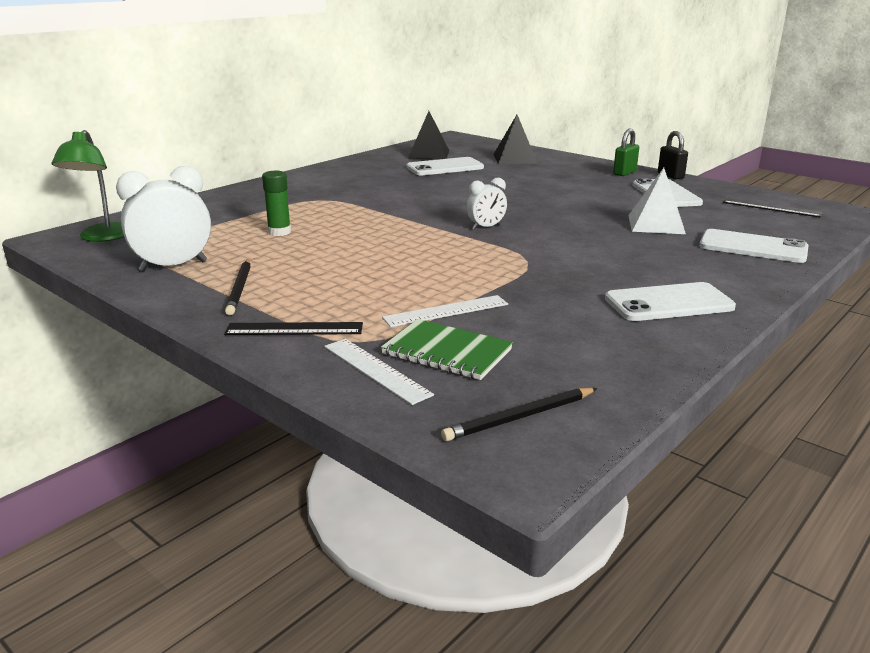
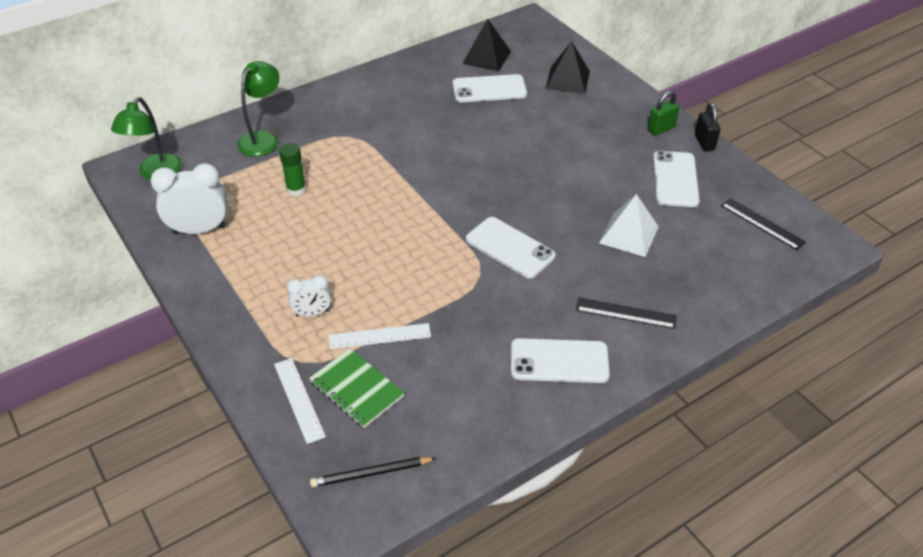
camera: 15 degrees right, 20 degrees up
black ruler [224,322,363,335] -> black ruler moved to [576,298,677,329]
black pencil [225,259,251,315] -> none
white clock [467,178,507,230] -> white clock moved to [287,275,331,317]
white phone [699,229,808,263] -> white phone moved to [466,217,556,279]
none -> green lamp [237,61,280,157]

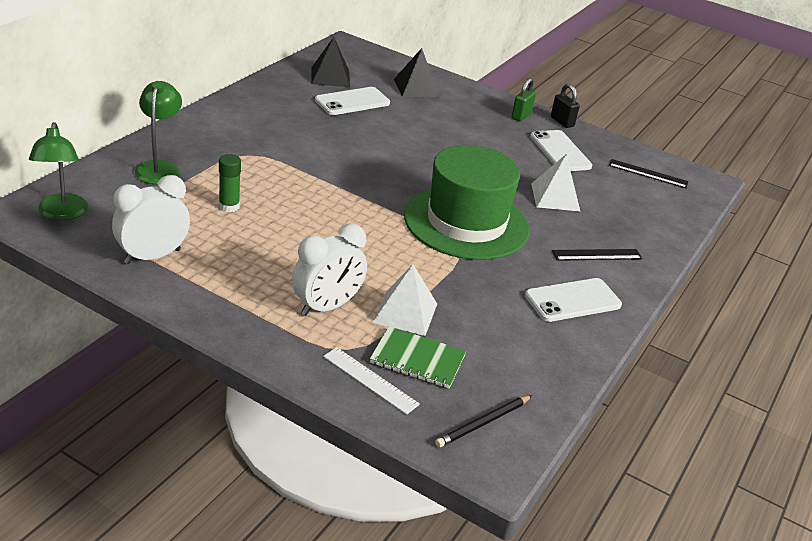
camera: 30 degrees left, 10 degrees down
white clock [287,275,331,317] -> white clock [292,224,367,316], size x1.76
white ruler [329,323,431,349] -> white pyramid [373,264,437,336]
white phone [466,217,556,279] -> green hat [404,145,530,260]

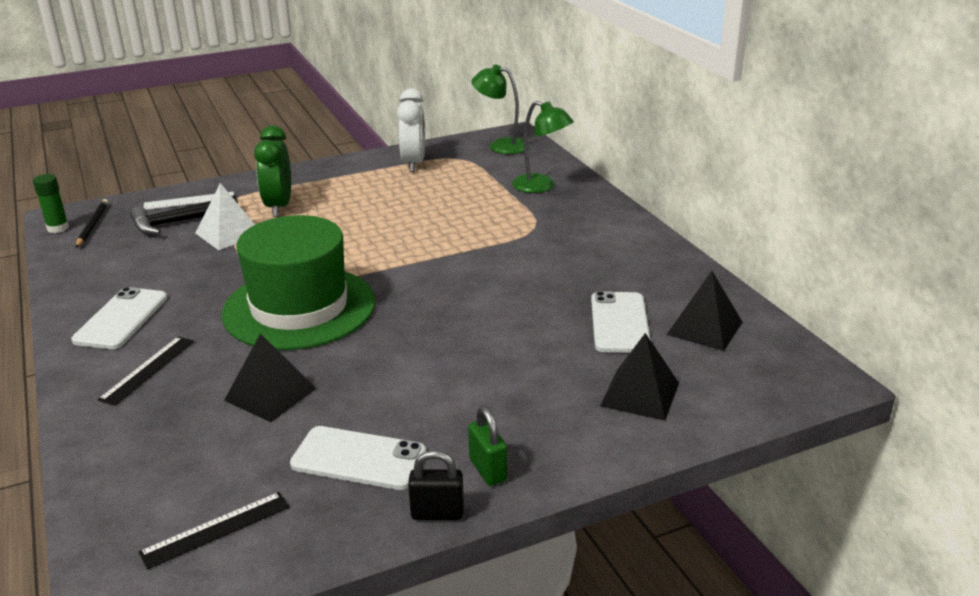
camera: 130 degrees right, 5 degrees down
green glue stick [219,154,241,212] -> green glue stick moved to [33,174,69,233]
white clock [292,224,367,316] -> green clock [254,126,291,217]
green notebook [370,326,466,388] -> black hammer [130,195,238,235]
white pyramid [531,154,581,212] -> black pyramid [224,333,317,422]

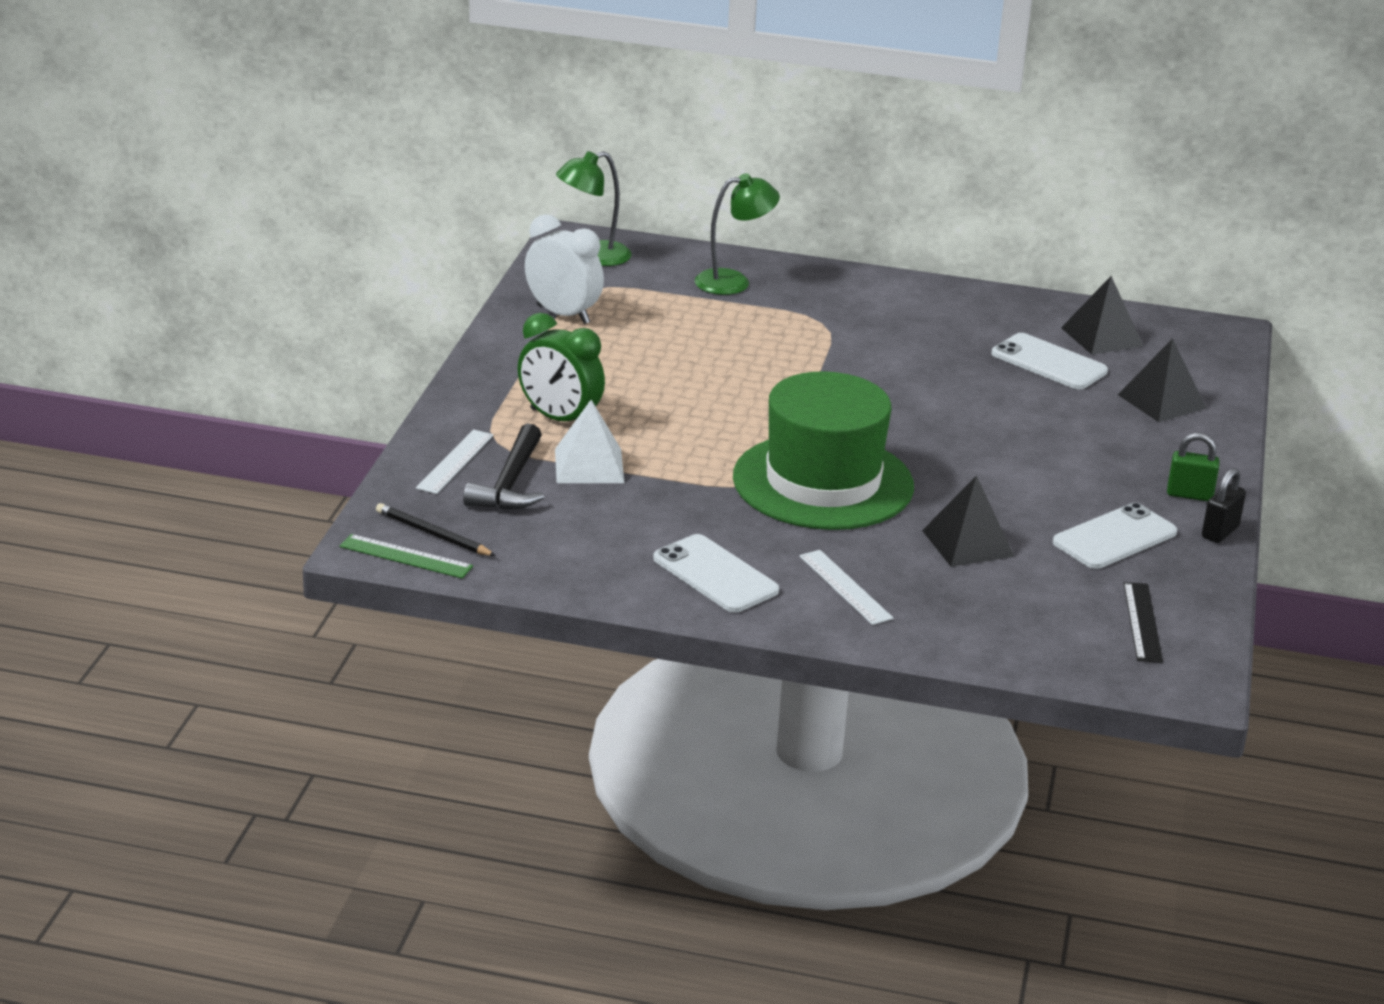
camera: 55 degrees left, 0 degrees up
green glue stick [33,174,69,233] -> green ruler [339,534,473,578]
black ruler [98,336,194,406] -> white ruler [799,550,893,625]

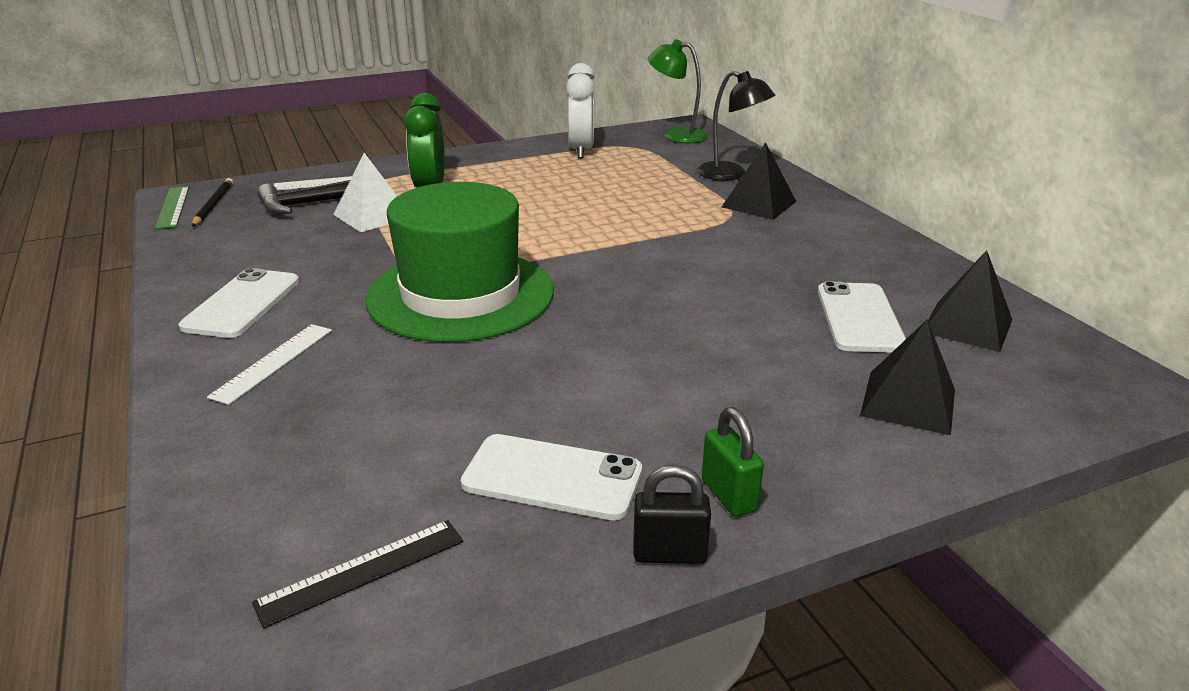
camera: 55 degrees right, 0 degrees up
green lamp [695,173,780,295] -> black lamp [697,71,776,181]
black pyramid [922,475,1015,567] -> black pyramid moved to [722,142,796,220]

